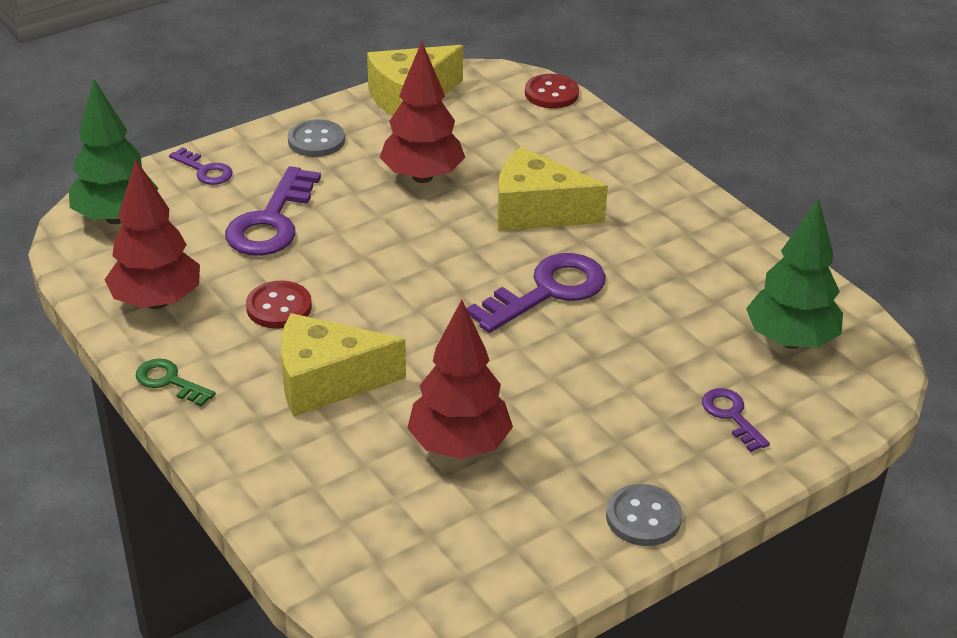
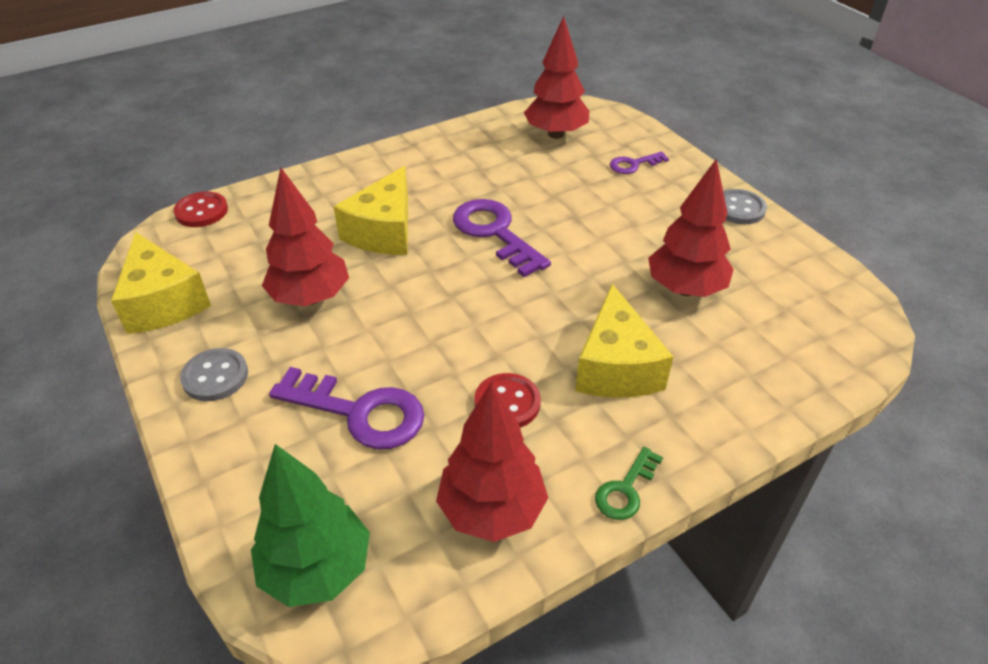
camera: 85 degrees left, 5 degrees up
purple key [169,147,233,185] -> none
green tree [746,198,843,349] -> red tree [524,16,589,139]

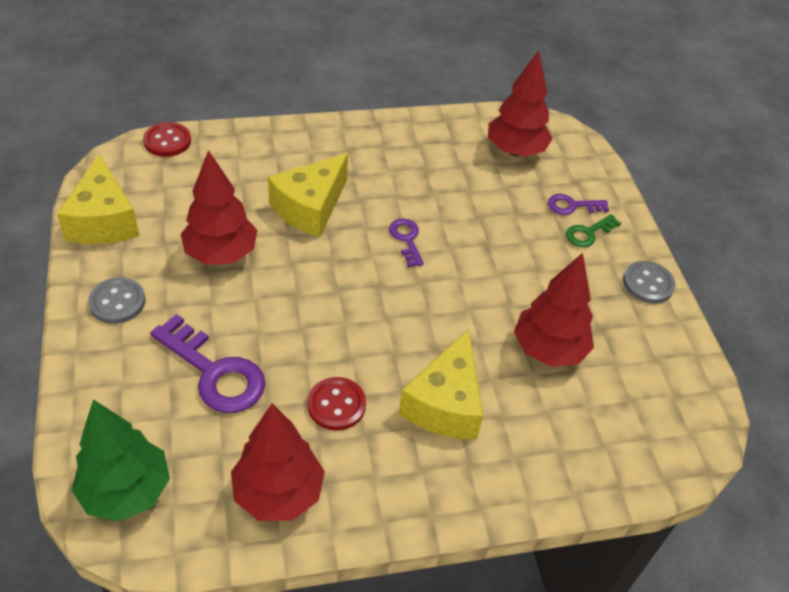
camera: 15 degrees right, 5 degrees up
purple key [453,199,551,277] -> purple key [389,218,424,267], size x0.54
green key [595,447,663,520] -> green key moved to [566,214,621,247]

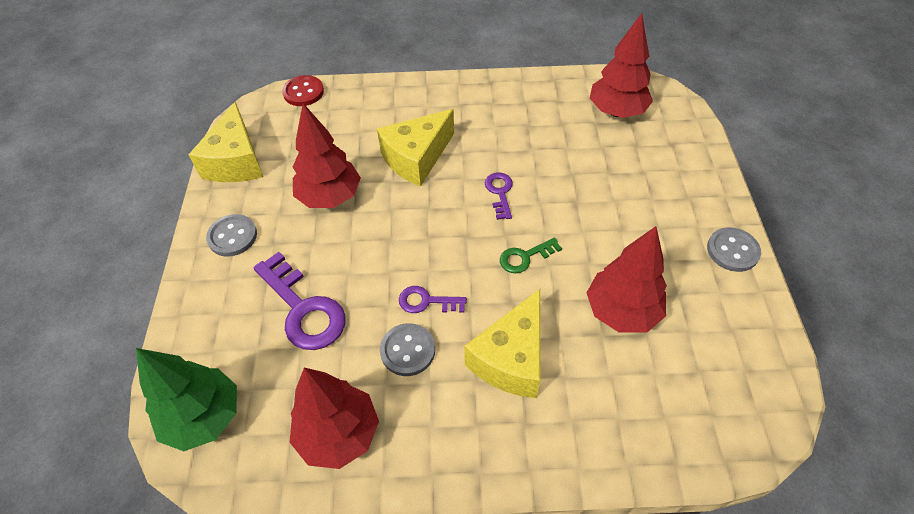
camera: 15 degrees right, 5 degrees up
red button [307,377,366,431] -> grey button [380,323,435,376]
purple key [548,194,609,215] -> purple key moved to [399,286,467,313]
green key [566,214,621,247] -> green key moved to [500,237,562,273]

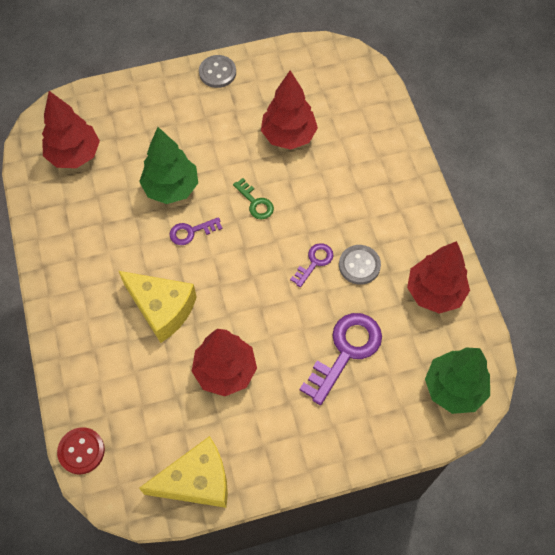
camera: 105 degrees left, 10 degrees up
grey button [206,214,257,257] -> none
purple key [399,286,467,313] -> purple key turned 135 degrees counterclockwise [290,243,334,287]
yellow cheese [464,289,540,398] -> none
none -> green tree [139,127,198,204]

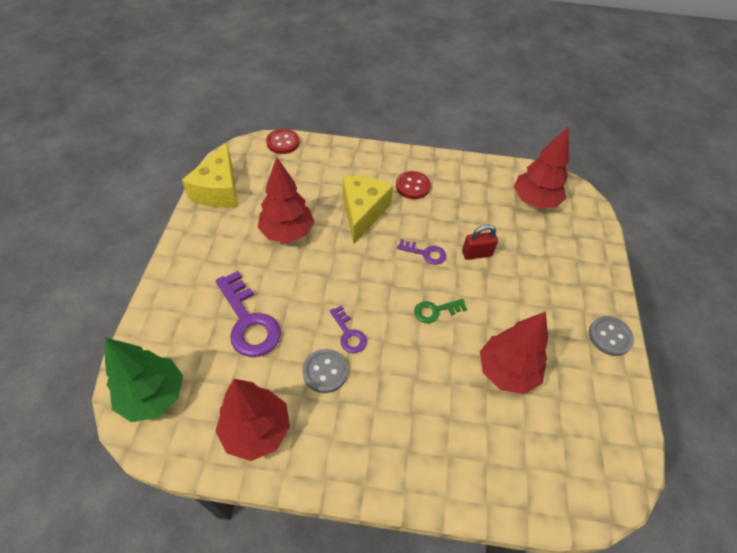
camera: 110 degrees right, 10 degrees down
yellow cheese [119,271,197,343] -> yellow cheese turned 135 degrees clockwise [343,176,393,245]
green tree [139,127,198,204] -> red padlock [462,225,498,260]
purple key [169,217,222,245] -> purple key turned 105 degrees clockwise [397,239,446,265]
none -> red button [396,171,431,199]

